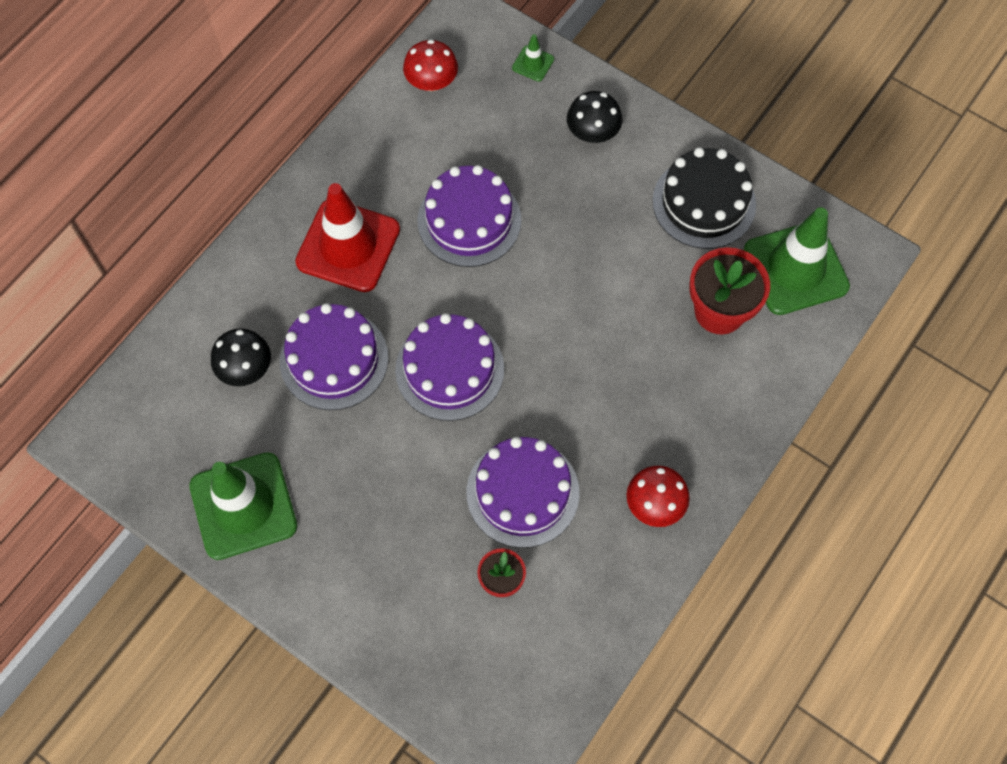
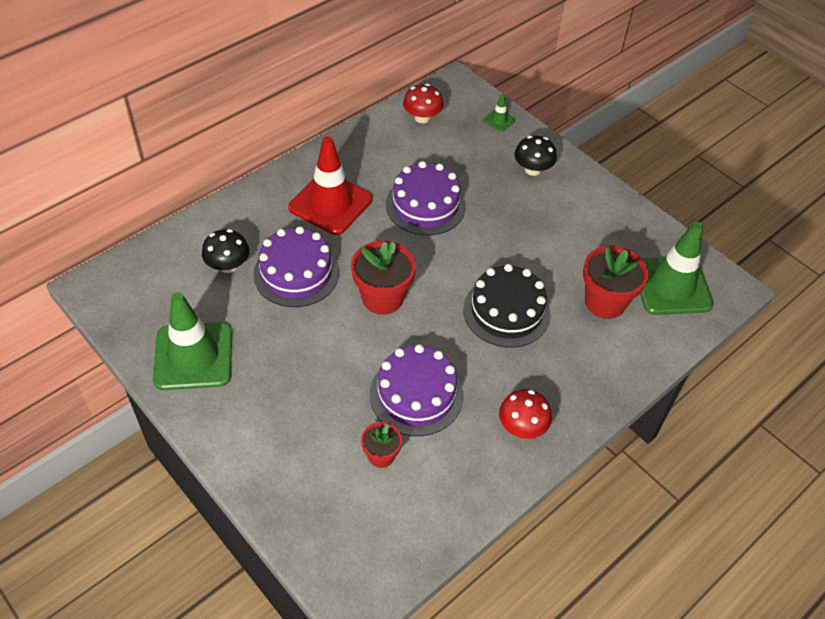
camera: 10 degrees right, 15 degrees down
purple cake [395,313,504,421] -> red flower pot [351,241,416,315]
black cake [653,147,756,249] -> black cake moved to [463,264,551,348]

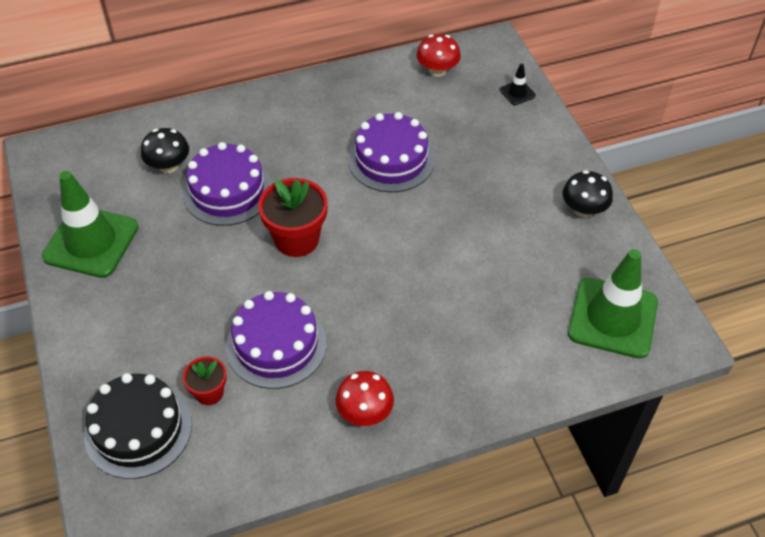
camera: 25 degrees right, 0 degrees up
red traffic cone [288,136,372,235] -> none
black cake [463,264,551,348] -> black cake moved to [84,373,192,479]
green traffic cone [483,94,515,132] -> black traffic cone [500,63,536,105]
black mushroom [514,135,557,176] -> black mushroom moved to [562,170,613,217]
red flower pot [583,245,649,319] -> none

